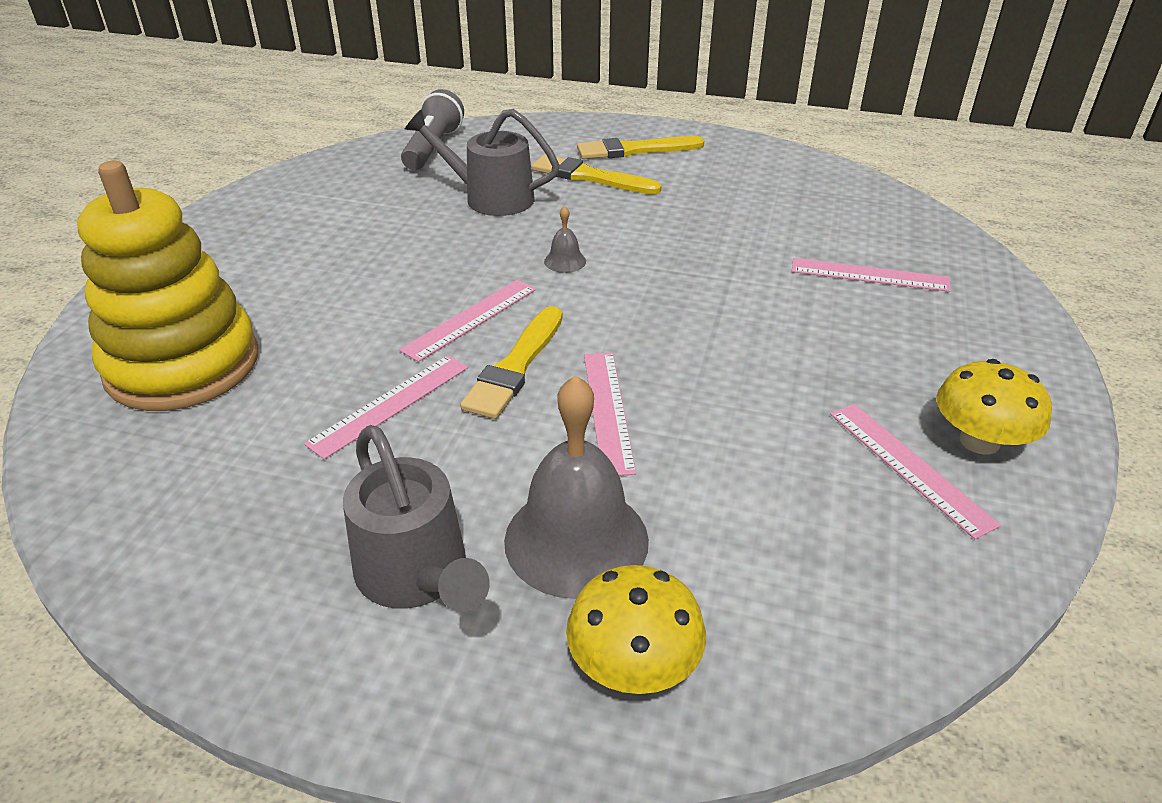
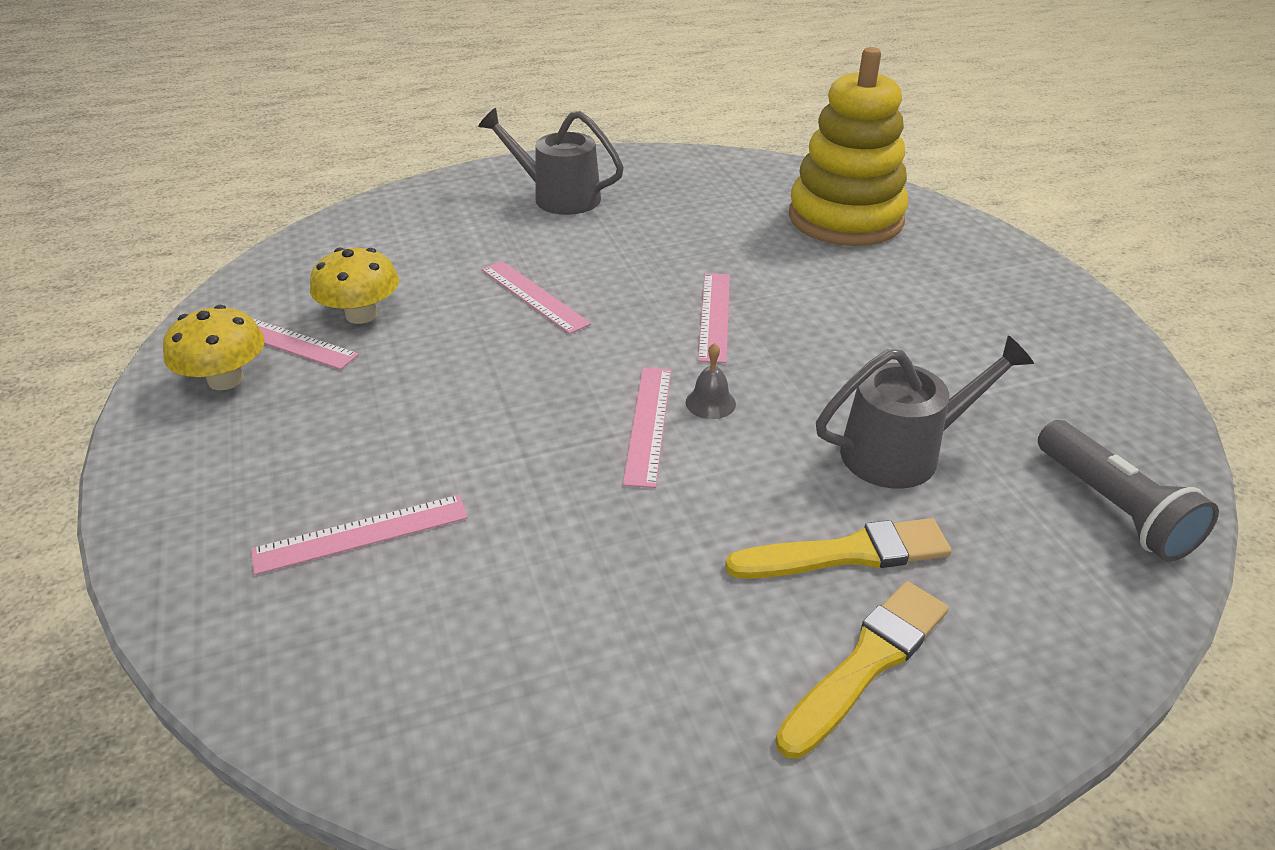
camera: 145 degrees right, 0 degrees up
pink ruler [304,355,468,459] -> pink ruler moved to [623,367,671,488]
yellow brush [460,306,562,419] -> none
grey bell [504,375,649,599] -> none
yellow mushroom [566,565,706,694] -> yellow mushroom moved to [310,248,399,324]

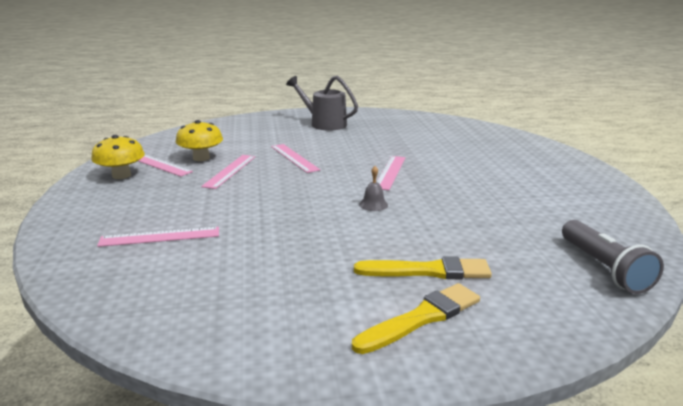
camera: 10 degrees right, 15 degrees down
pink ruler [623,367,671,488] -> pink ruler moved to [201,155,256,189]
yellow stacking toy [789,47,908,246] -> none
grey watering can [816,335,1034,489] -> none

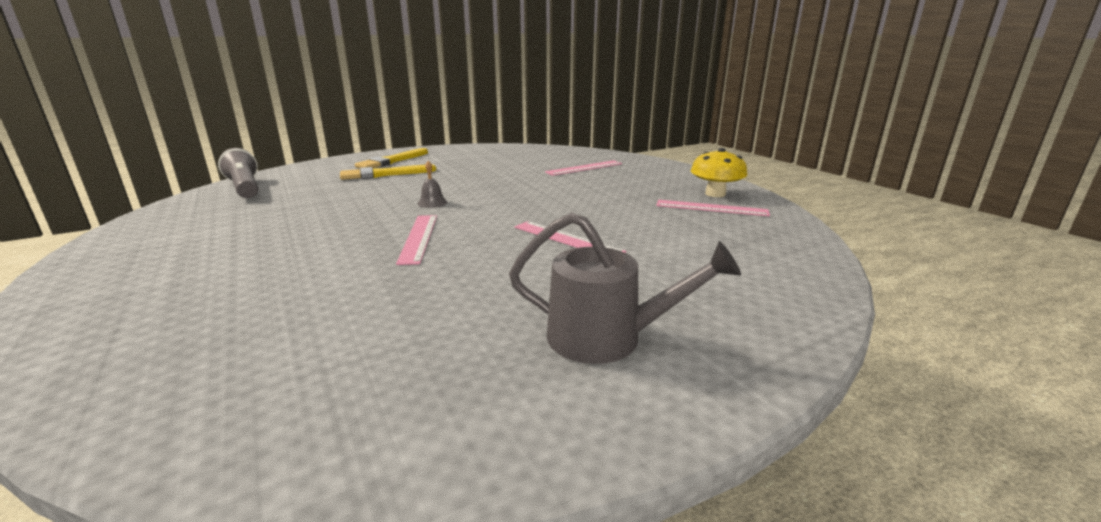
camera: 160 degrees right, 0 degrees up
yellow mushroom [176,120,223,161] -> none
pink ruler [201,155,256,189] -> none

